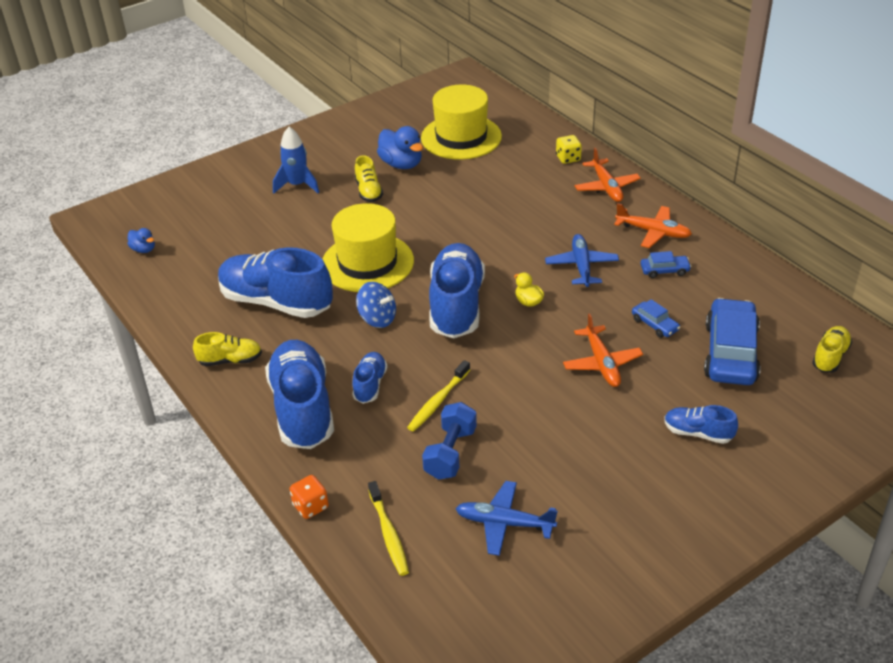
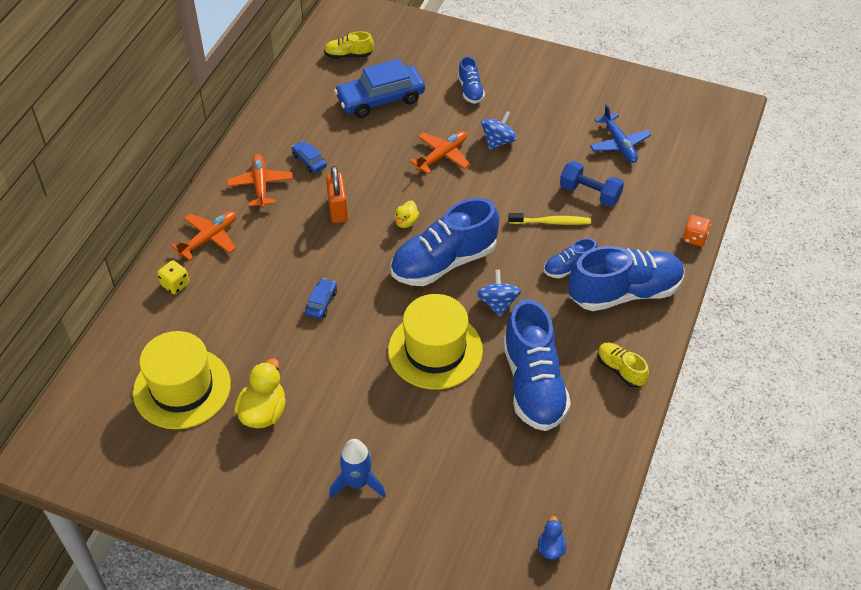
camera: 125 degrees left, 10 degrees up
blue shoe [265,340,334,449] -> blue shoe turned 150 degrees counterclockwise [569,246,684,311]
yellow shoe [355,155,383,202] -> none
yellow toothbrush [368,481,409,576] -> none
blue duck [377,126,423,169] -> yellow duck [234,359,286,428]
blue dumbbell [422,402,477,480] -> blue dumbbell turned 45 degrees clockwise [560,161,624,207]
blue plane [545,234,619,287] -> orange padlock [326,166,348,223]
blue car [632,299,680,338] -> blue car moved to [305,278,337,319]
none -> blue spinning top [481,111,517,150]

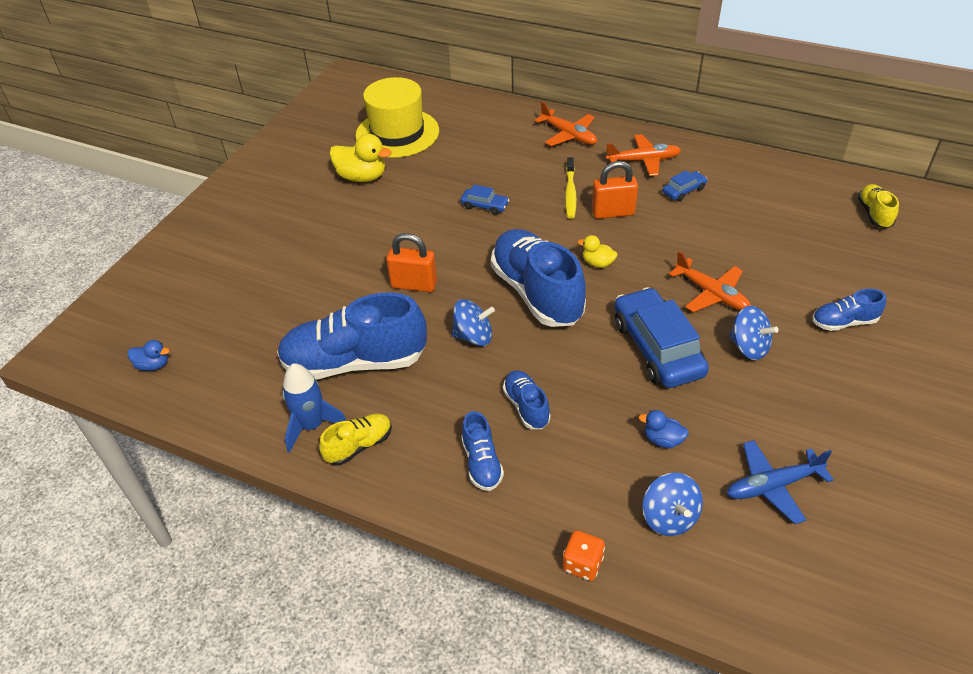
camera: 95 degrees right, 5 degrees down
yellow dice [157,260,189,294] -> none
blue rocket [329,439,386,499] -> blue rocket moved to [282,363,347,453]
blue car [334,59,425,118] -> blue car moved to [614,287,709,388]
yellow hat [388,294,483,390] -> orange padlock [386,233,437,292]
yellow toothbrush [508,213,591,225] -> yellow toothbrush moved to [565,157,577,219]
blue dumbbell [560,161,624,207] -> blue duck [639,410,689,448]
blue shoe [569,246,684,311] -> blue shoe [461,411,504,491], size x0.48
none -> blue spinning top [642,473,703,536]

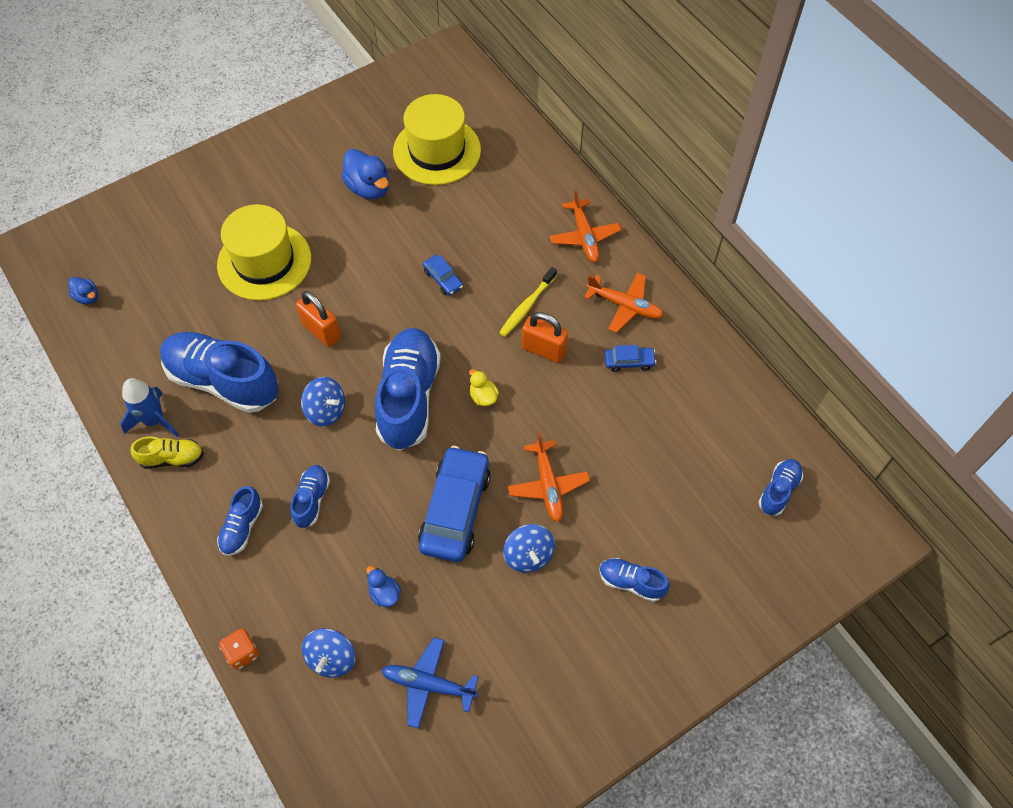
camera: 30 degrees right, 15 degrees up
yellow duck [329,134,392,182] -> blue duck [341,149,389,199]
yellow shoe [857,184,899,229] -> blue shoe [759,459,803,516]
none -> yellow hat [217,204,311,300]

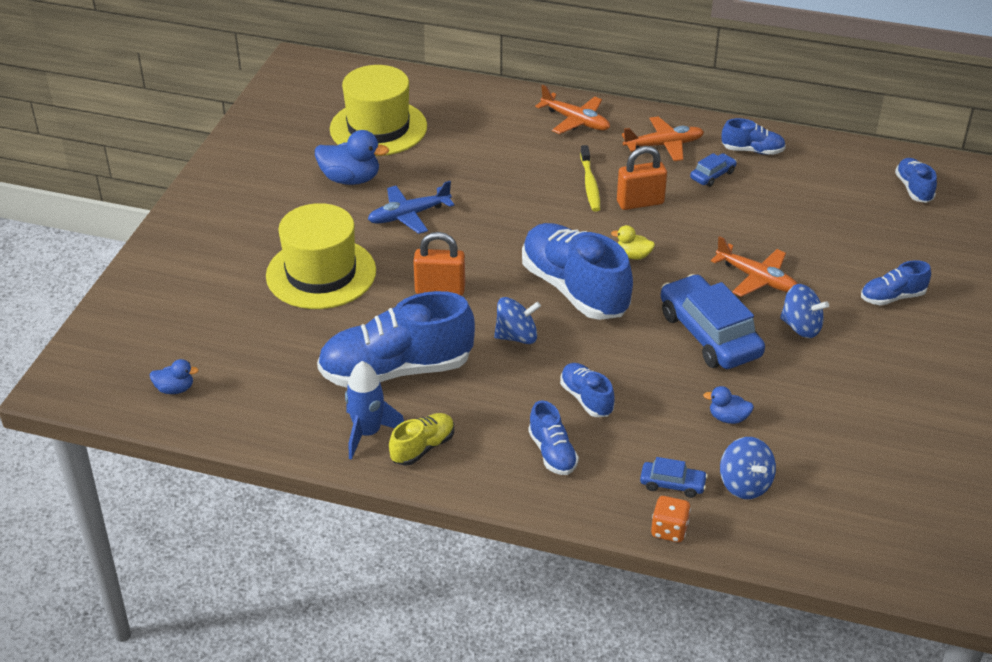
camera: 40 degrees left, 20 degrees down
blue plane [381,638,479,729] -> blue plane moved to [368,181,455,234]
blue car [423,255,463,296] -> blue car moved to [640,457,708,498]
none -> blue shoe [721,118,786,155]

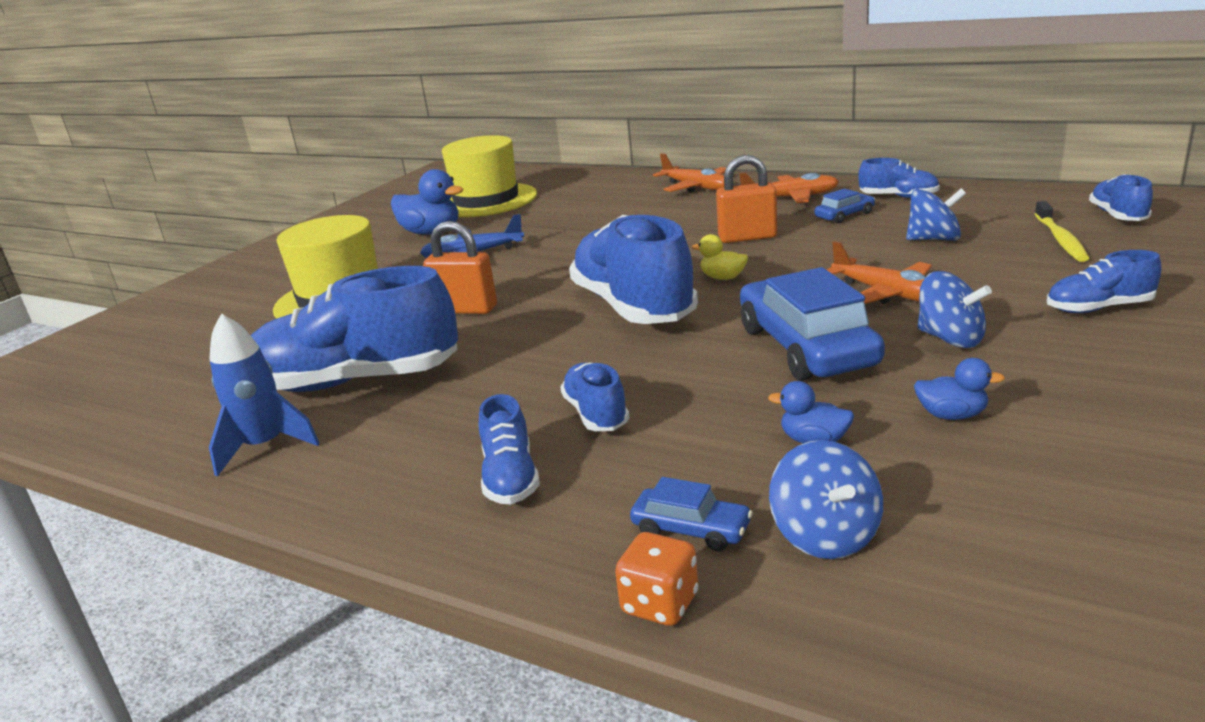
camera: 15 degrees right, 15 degrees down
blue duck [150,359,199,394] -> blue duck moved to [914,358,1005,420]
yellow shoe [389,413,454,466] -> none
blue spinning top [494,297,541,344] -> blue spinning top moved to [906,188,966,241]
yellow toothbrush [580,145,600,212] -> yellow toothbrush moved to [1035,201,1089,262]

